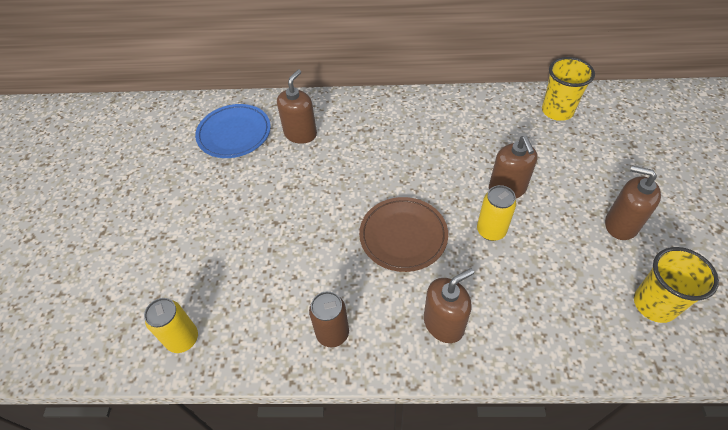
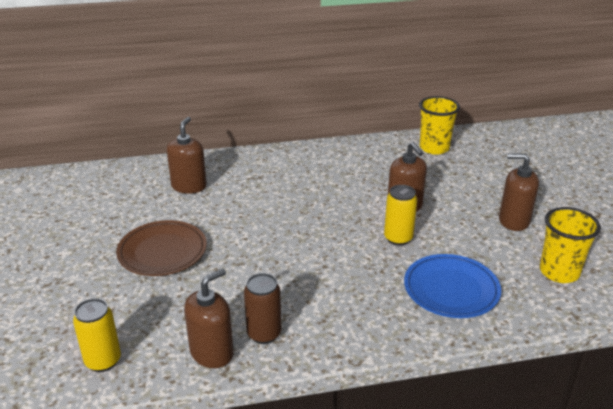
camera: 15 degrees left, 20 degrees down
blue plate [195,104,271,158] -> blue plate moved to [404,254,501,318]
brown plate [359,197,448,272] -> brown plate moved to [116,220,207,276]
brown soap dispenser [424,268,474,343] -> brown soap dispenser moved to [184,269,234,368]

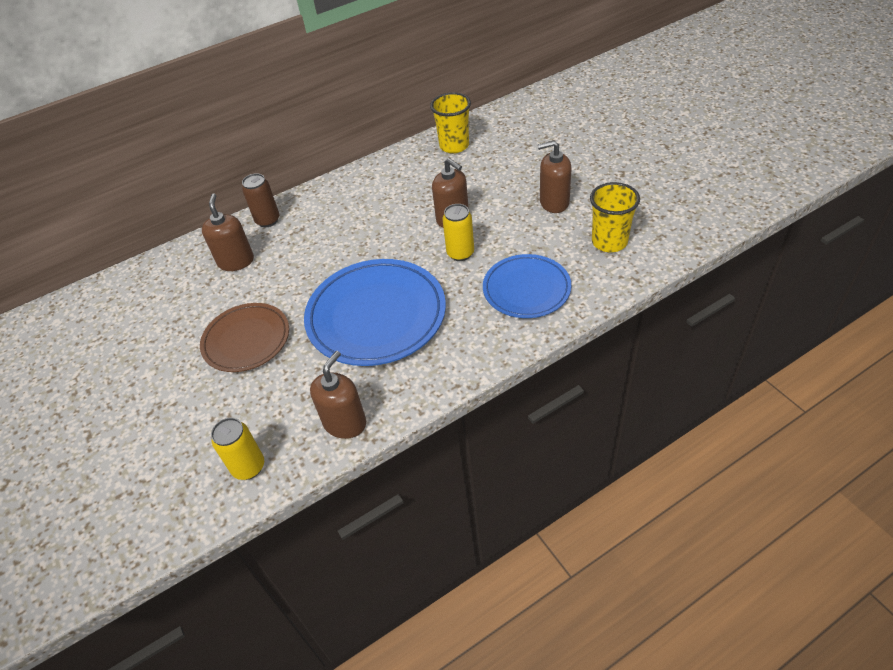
camera: 15 degrees left, 15 degrees up
brown can [244,273,281,344] -> brown can moved to [242,173,279,227]
none -> blue plate [304,259,446,366]

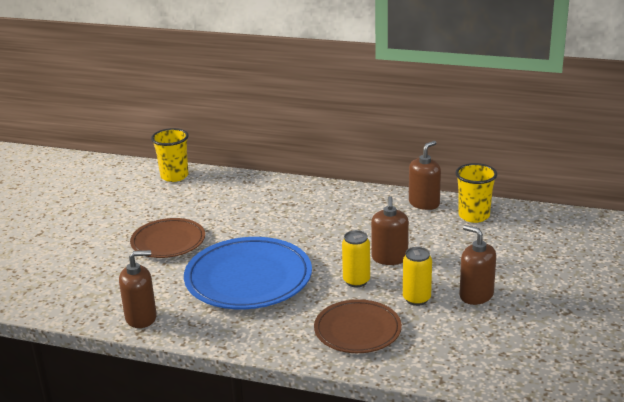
camera: 45 degrees right, 20 degrees down
brown soap dispenser [202,193,254,271] -> brown soap dispenser moved to [409,141,441,210]
yellow can [211,418,264,480] -> yellow can moved to [403,247,432,306]
brown can [242,173,279,227] -> none
blue plate [483,254,571,318] -> brown plate [314,299,402,353]
yellow cup [590,182,640,252] -> yellow cup moved to [151,128,189,182]

